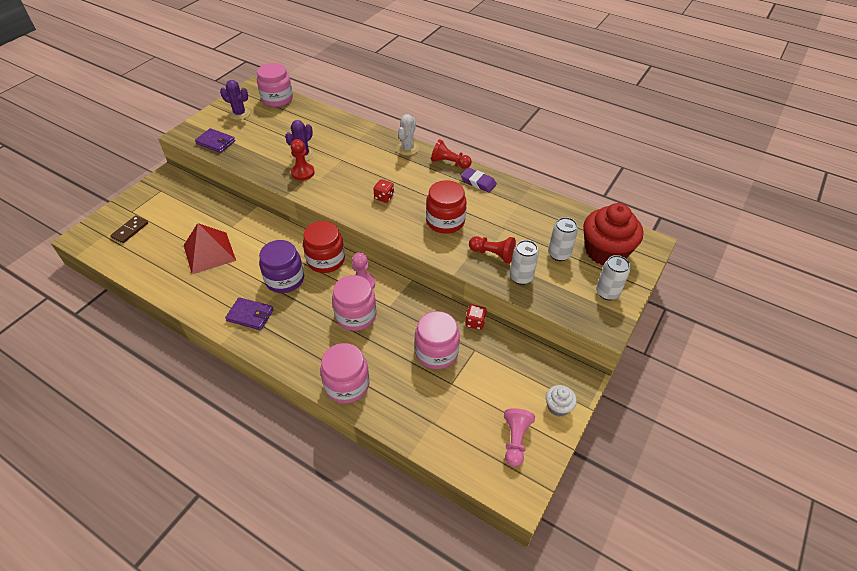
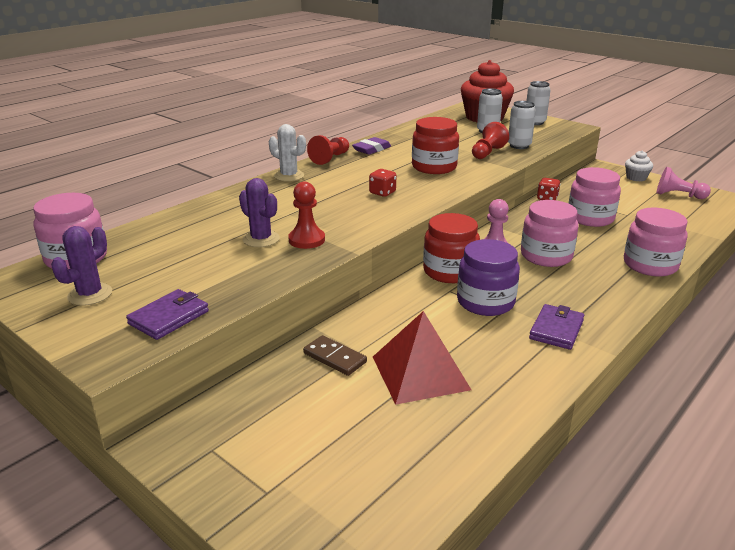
camera: 80 degrees left, 20 degrees down
brown domino [110,215,148,243] -> brown domino moved to [303,335,367,376]

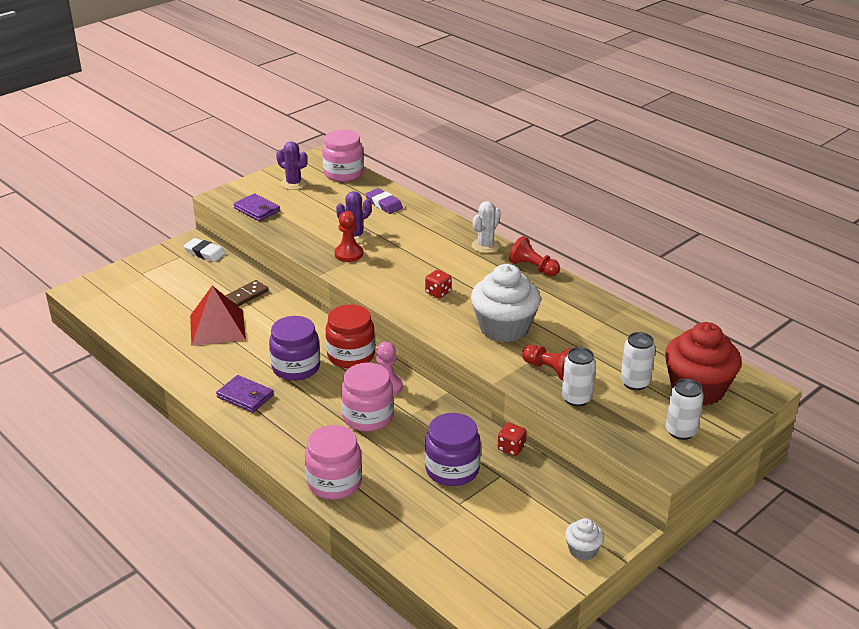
camera: 95 degrees right, 5 degrees up
purple eraser [352,137,391,154] -> purple eraser moved to [365,188,403,214]
red jar [412,117,459,174] -> white cupcake [471,264,541,342]
pink jar [568,167,621,227] -> purple jar [425,413,481,486]
pink pawn [657,167,711,199] -> none
none -> white eraser [184,238,226,262]

